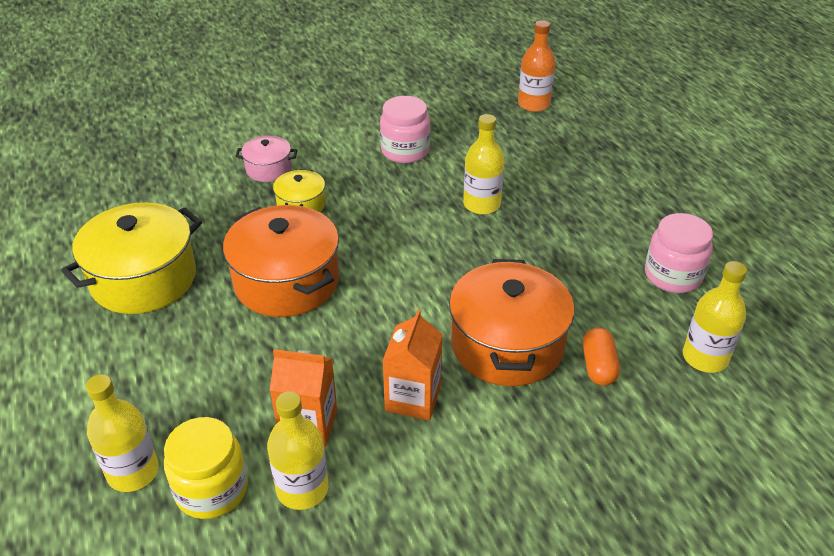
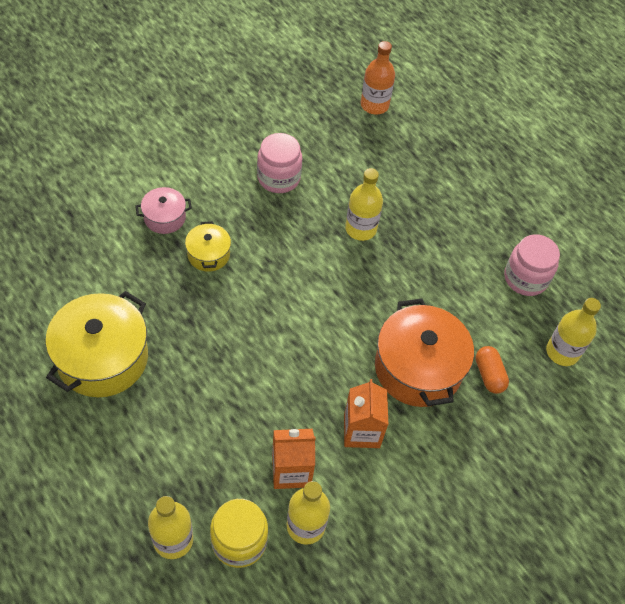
camera: 20 degrees left, 15 degrees up
orange pot [223,205,339,317] -> none

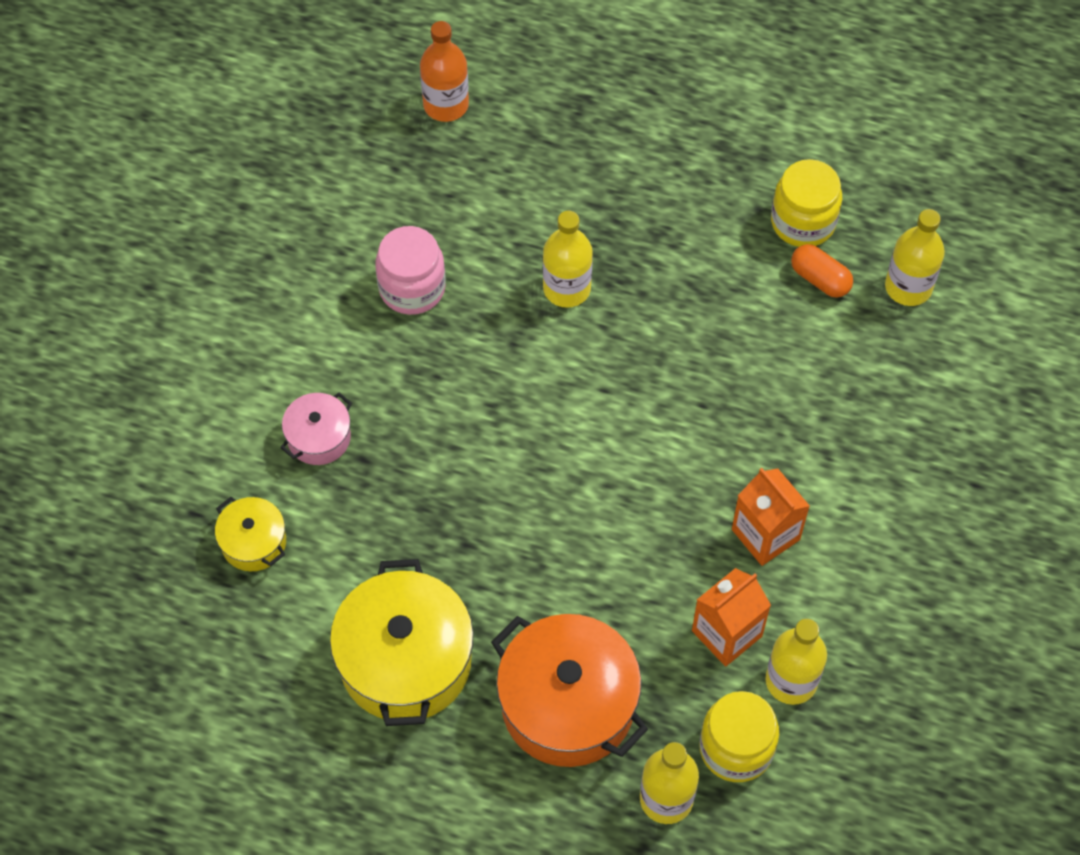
camera: 30 degrees left, 5 degrees up
yellow pot [185,221,231,272] -> yellow pot moved to [215,497,286,571]
orange pot [375,299,474,407] -> orange pot moved to [491,614,648,767]
orange capsule [476,346,509,394] -> orange capsule moved to [791,244,853,298]
pink jar [504,234,560,296] -> yellow jar [771,159,842,247]

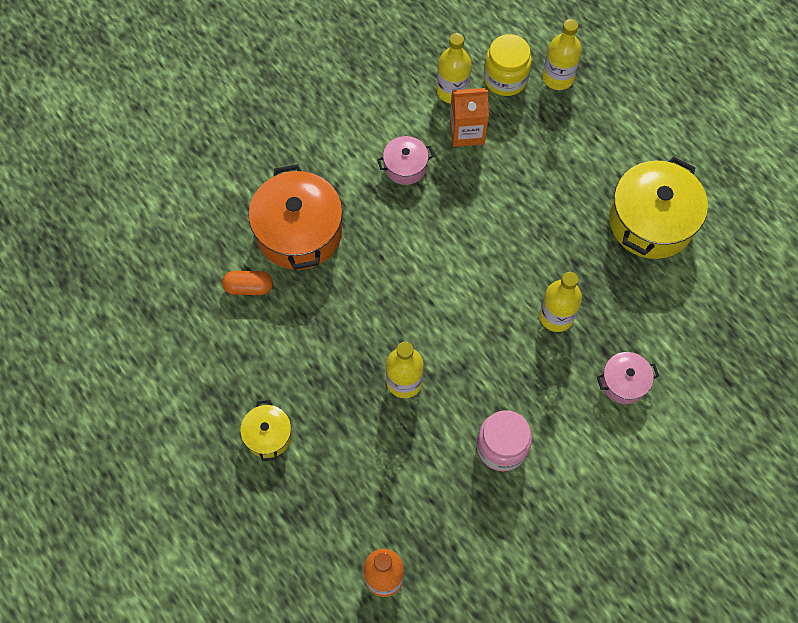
camera: 145 degrees left, 5 degrees up
yellow pot [215,497,286,571] -> yellow pot moved to [240,400,292,461]
orange pot [491,614,648,767] -> orange pot moved to [249,164,343,270]
orange carton [732,468,810,566] -> pink pot [377,136,434,185]
yellow jar [771,159,842,247] -> none
orange capsule [791,244,853,298] -> orange capsule turned 75 degrees counterclockwise [222,271,273,295]
yellow bottle [885,209,945,306] -> yellow bottle moved to [539,272,582,332]

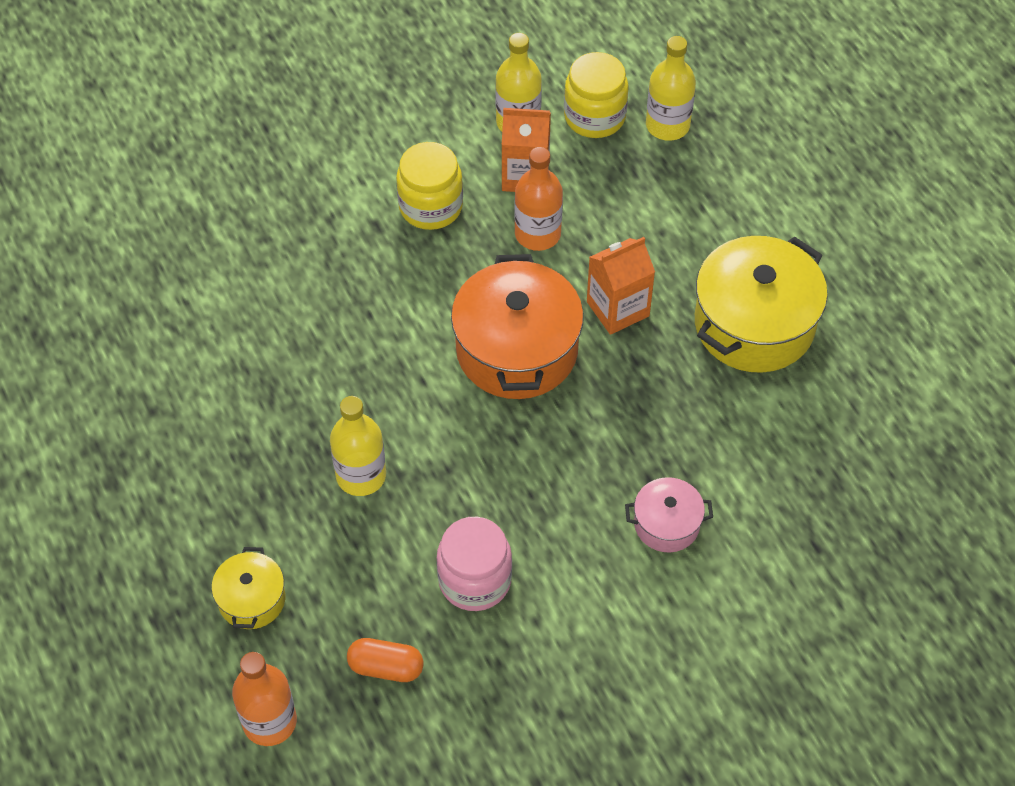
camera: 10 degrees right, 10 degrees down
orange capsule [222,271,273,295] -> orange capsule moved to [347,638,424,682]
yellow pot [240,400,292,461] -> yellow pot moved to [212,547,285,629]
orange pot [249,164,343,270] -> orange pot moved to [451,254,584,399]
pink pot [377,136,434,185] -> yellow jar [396,142,463,230]
yellow bottle [539,272,582,332] -> none
none -> orange bottle [514,147,563,251]
none -> orange carton [587,237,655,335]

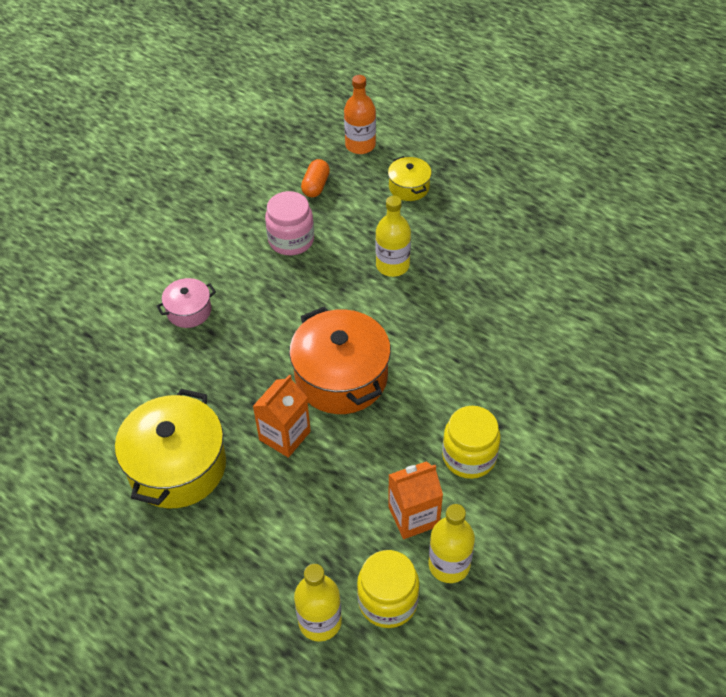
camera: 155 degrees right, 5 degrees down
orange capsule [347,638,424,682] -> orange capsule turned 60 degrees counterclockwise [301,159,330,197]
orange bottle [514,147,563,251] -> none

